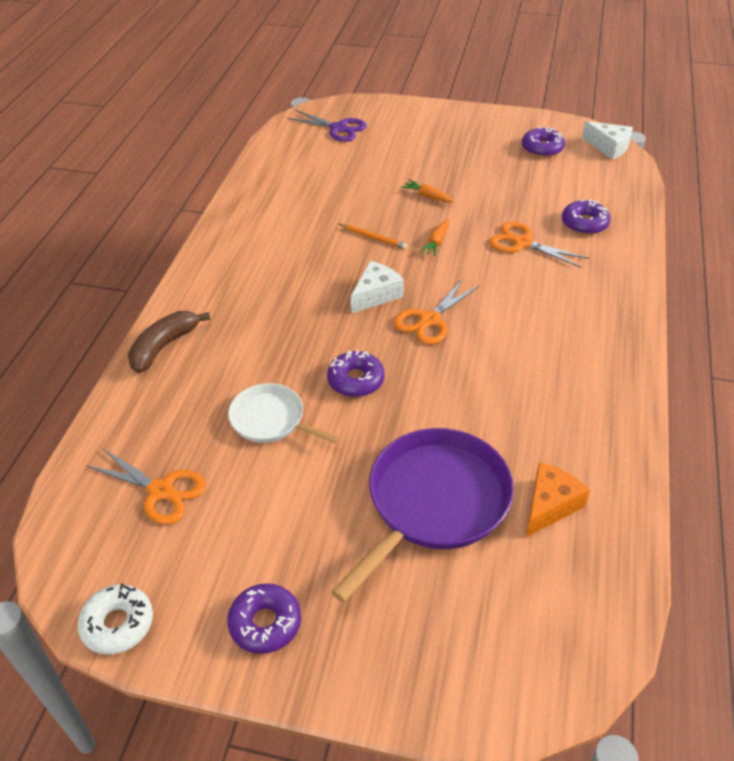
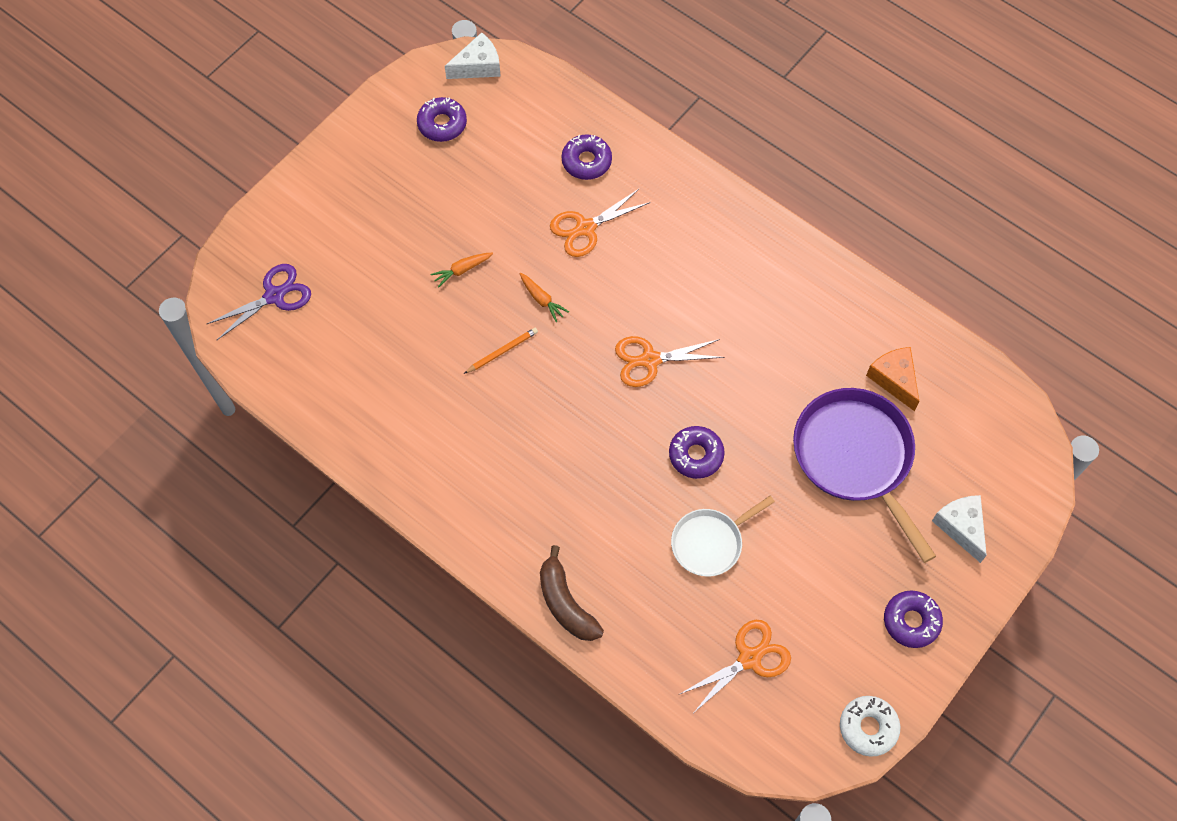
camera: 65 degrees left, 20 degrees up
white cheese [351,261,404,314] -> white cheese moved to [932,495,987,563]
orange scissors [394,279,480,345] -> orange scissors turned 105 degrees clockwise [615,336,725,387]

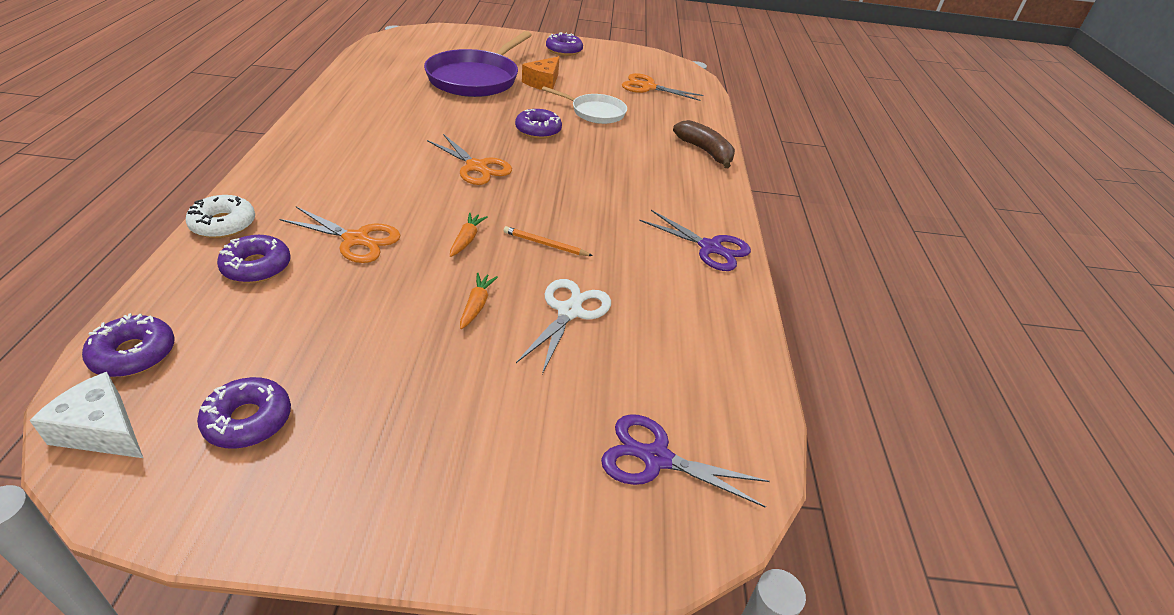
camera: 130 degrees left, 25 degrees down
orange carrot [430,253,493,288] -> orange carrot turned 105 degrees counterclockwise [460,273,498,329]
brown banana [540,545,604,641] -> brown banana turned 60 degrees counterclockwise [673,120,735,168]
white donut [840,696,900,757] -> white donut moved to [186,195,255,238]
orange cheese [866,347,919,411] -> orange cheese moved to [522,56,559,90]
white cheese [932,495,987,563] -> none
none -> purple donut [82,313,175,377]
none -> white scissors [516,279,611,374]
none -> purple scissors [639,210,751,271]

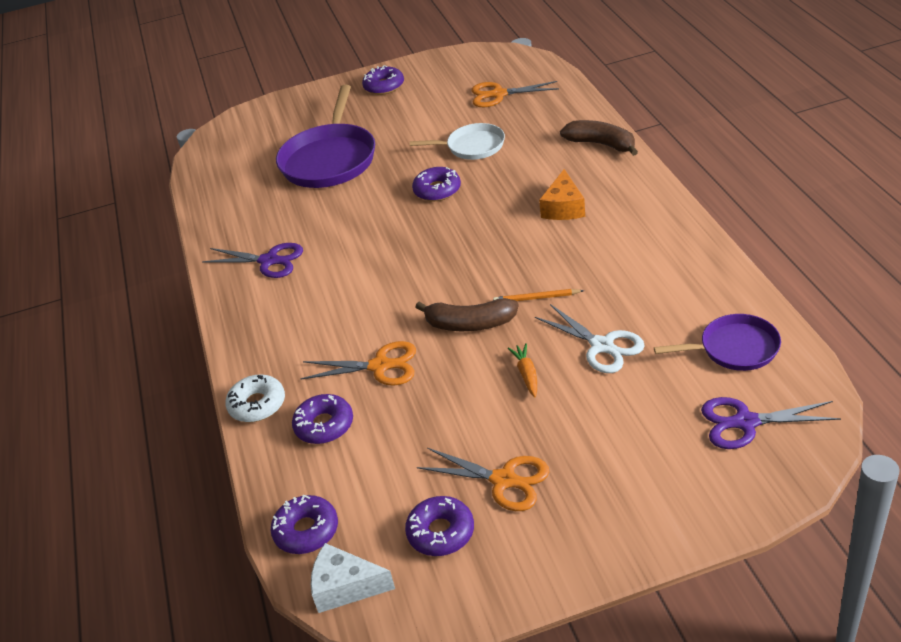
camera: 10 degrees left, 0 degrees up
orange scissors [427,134,512,185] -> orange scissors moved to [417,448,549,511]
orange carrot [450,213,488,257] -> brown banana [416,298,519,331]
white scissors [516,279,611,374] -> white scissors turned 135 degrees clockwise [535,304,645,373]
orange cheese [522,56,559,90] -> orange cheese moved to [539,169,585,220]
purple scissors [639,210,751,271] -> purple scissors moved to [202,243,303,278]
none -> purple pan [654,314,781,371]

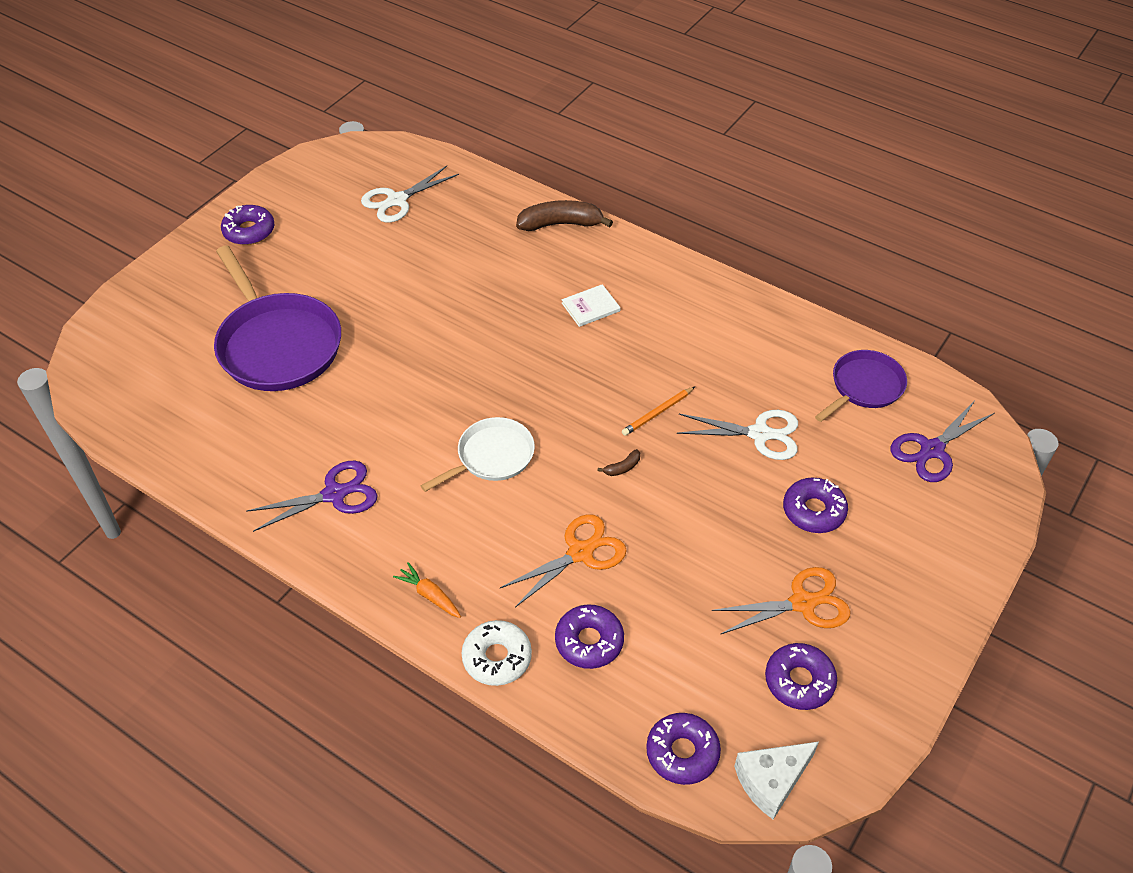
camera: 45 degrees left, 10 degrees up
white pan [410,123,505,160] -> white pan moved to [421,417,535,492]
purple donut [412,167,461,201] -> purple donut moved to [783,478,848,533]
brown banana [416,298,519,331] -> brown banana [598,449,640,476], size x0.43
orange scissors [471,81,559,107] -> white scissors [361,166,459,223]
orange carrot [508,343,537,397] -> orange carrot moved to [393,562,461,618]
orange cheese [539,169,585,220] -> white book [562,284,621,327]

